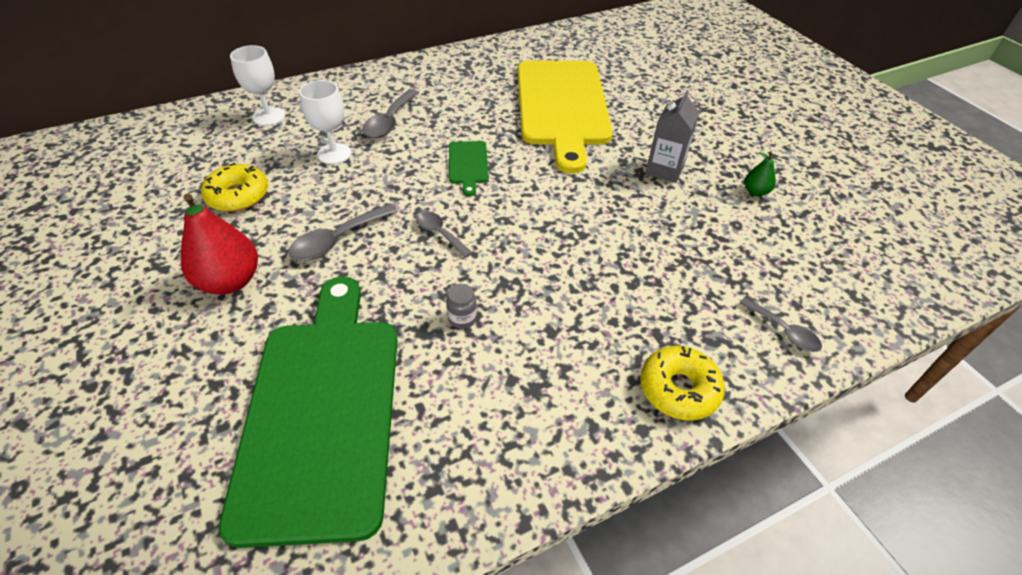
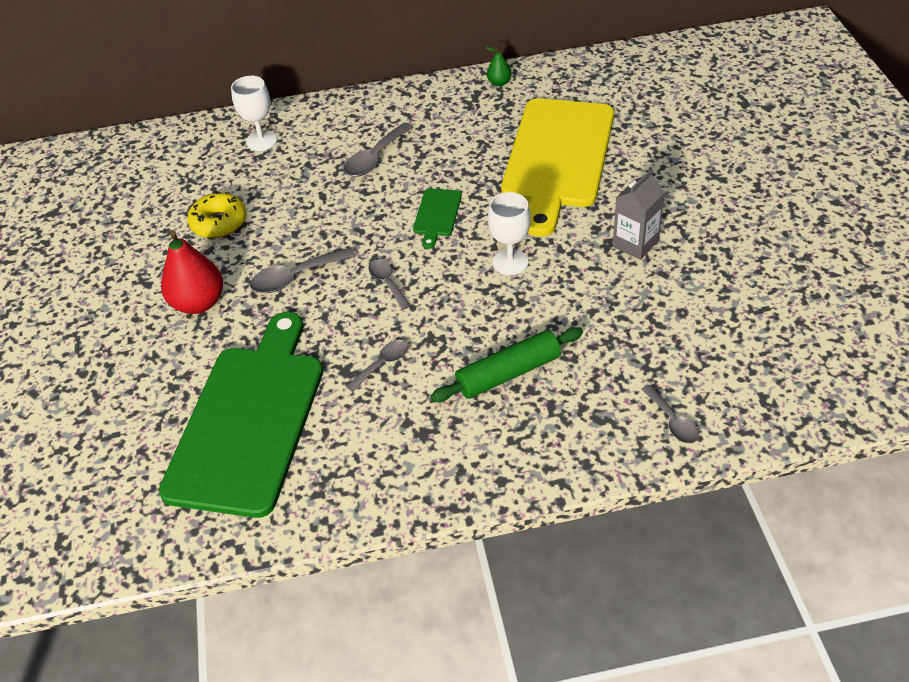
camera: 20 degrees right, 0 degrees up
white goblet [299,80,351,164] -> white goblet moved to [488,192,531,275]
grey jar [446,284,477,329] -> grey spoon [346,340,409,392]
yellow donut [640,346,725,421] -> none
green pear [745,151,776,196] -> green pear moved to [486,46,511,86]
none -> green rolling pin [430,327,583,402]

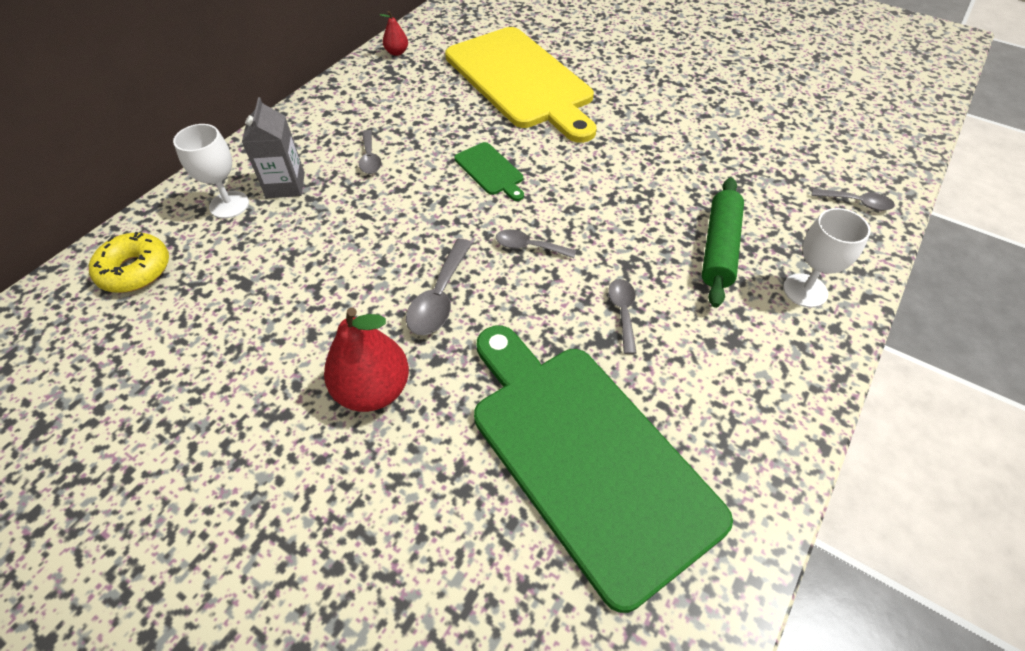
camera: 50 degrees left, 5 degrees up
yellow donut [187,192,246,238] -> yellow donut moved to [89,232,169,293]
grey spoon [344,123,413,177] -> grey spoon [359,130,381,174], size x0.65
green pear [486,46,511,86] -> red pear [380,11,408,56]
white goblet [488,192,531,275] -> white goblet moved to [783,208,871,308]
grey carton [613,169,665,260] -> grey carton moved to [242,97,305,198]

